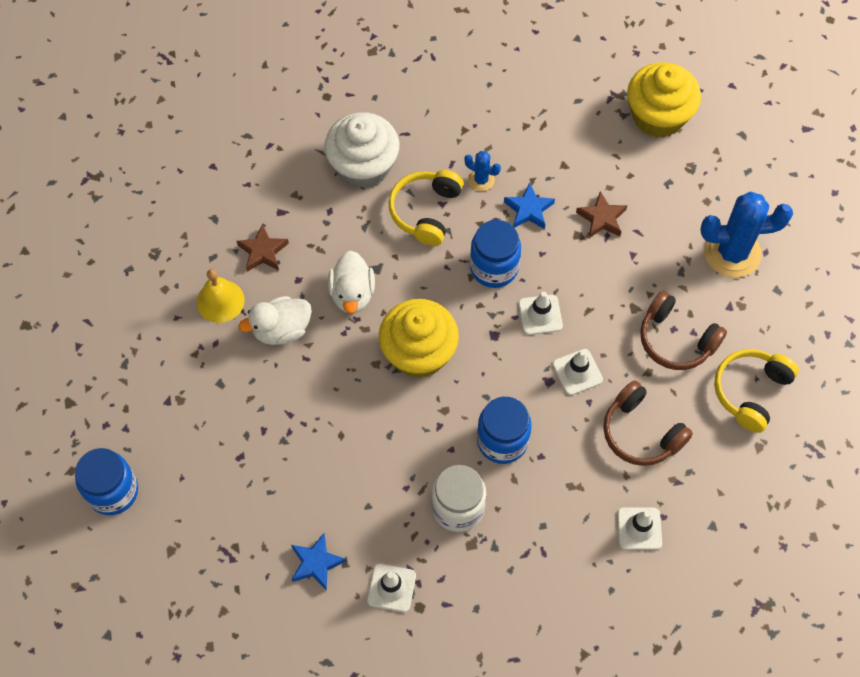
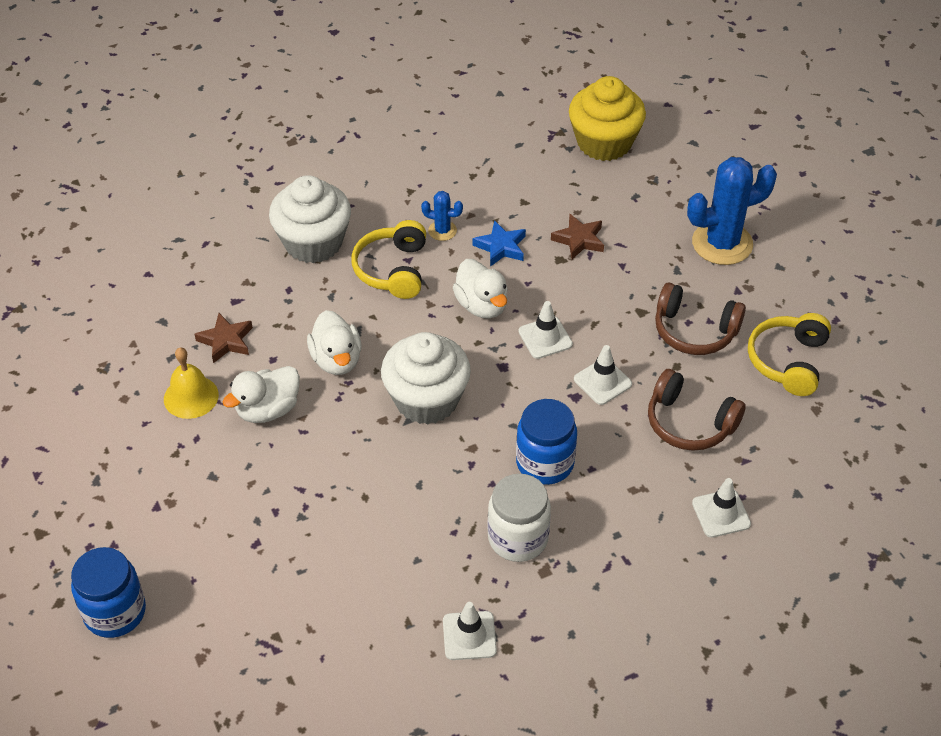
camera: 15 degrees left, 15 degrees down
blue star [291,533,346,590] -> none
yellow cupcake [379,299,459,378] -> white cupcake [381,332,471,424]
blue jar [470,220,521,288] -> white duck [453,259,508,318]

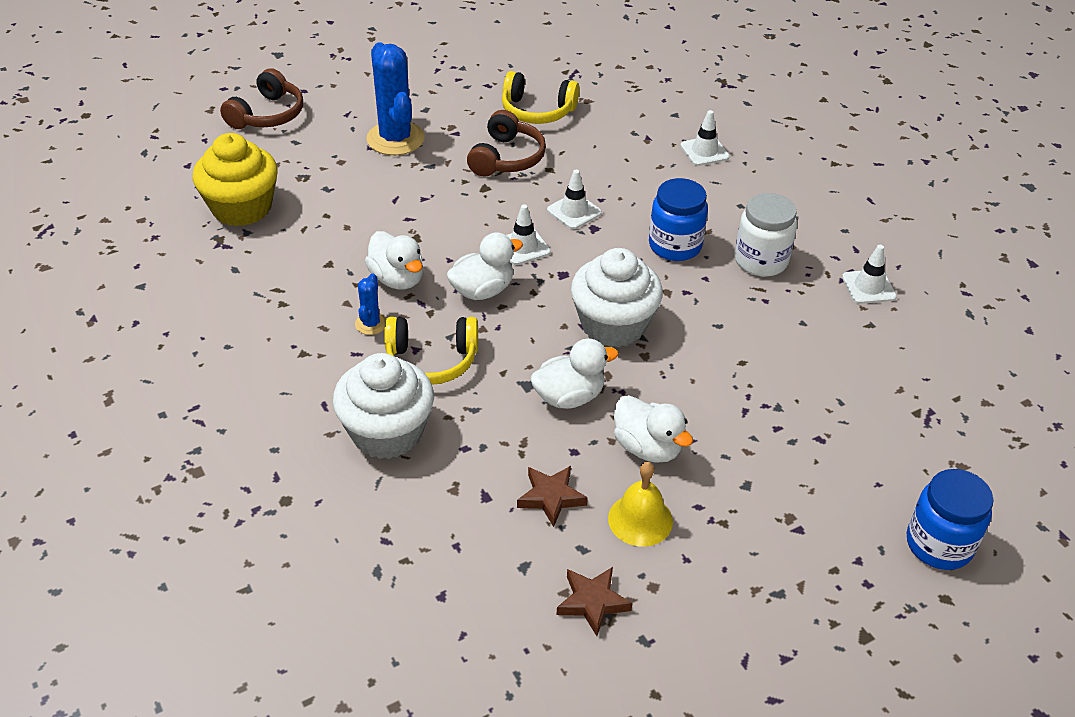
camera: 95 degrees left, 5 degrees down
blue star [473,220,526,267] -> white duck [365,231,423,290]
brown star [551,214,604,259] -> brown star moved to [557,567,633,636]
brown headphones [648,369,746,451] -> brown headphones moved to [220,68,303,129]

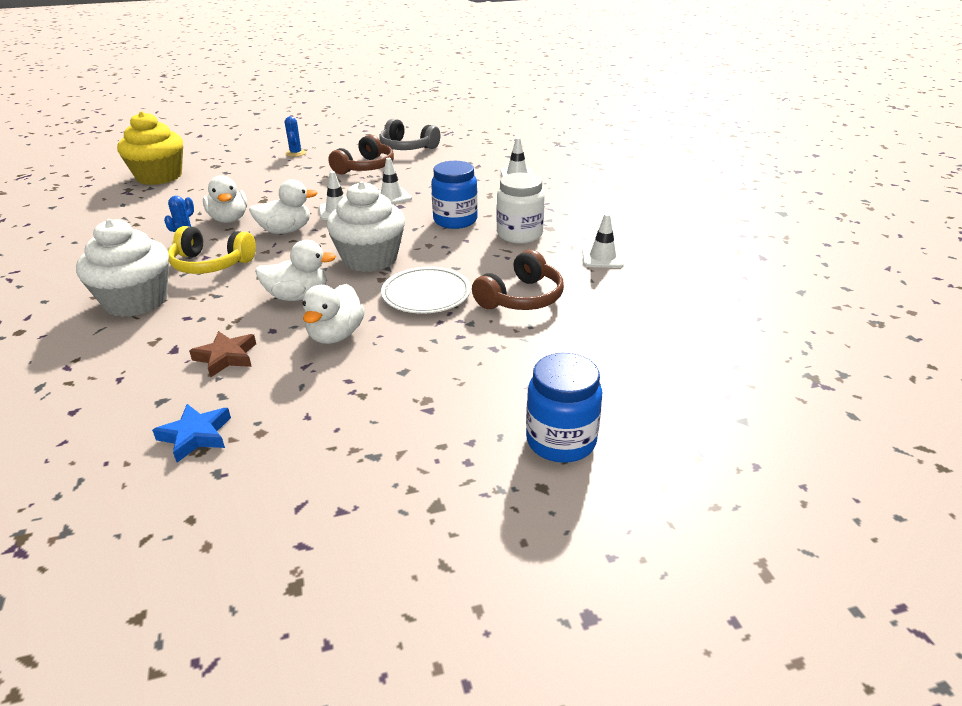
camera: 15 degrees right, 10 degrees down
brown headphones [220,68,303,129] -> brown headphones moved to [472,250,564,310]
blue cactus [366,42,425,155] -> blue cactus [285,116,306,157], size x0.47
yellow headphones [502,71,579,124] -> grey headphones [379,119,440,150]
brown star [557,567,633,636] -> blue star [152,404,231,462]
yellow bell [608,462,673,547] -> none
white duck [614,395,693,463] -> white duck turned 45 degrees clockwise [302,284,365,344]
none -> white plate [381,267,471,314]

